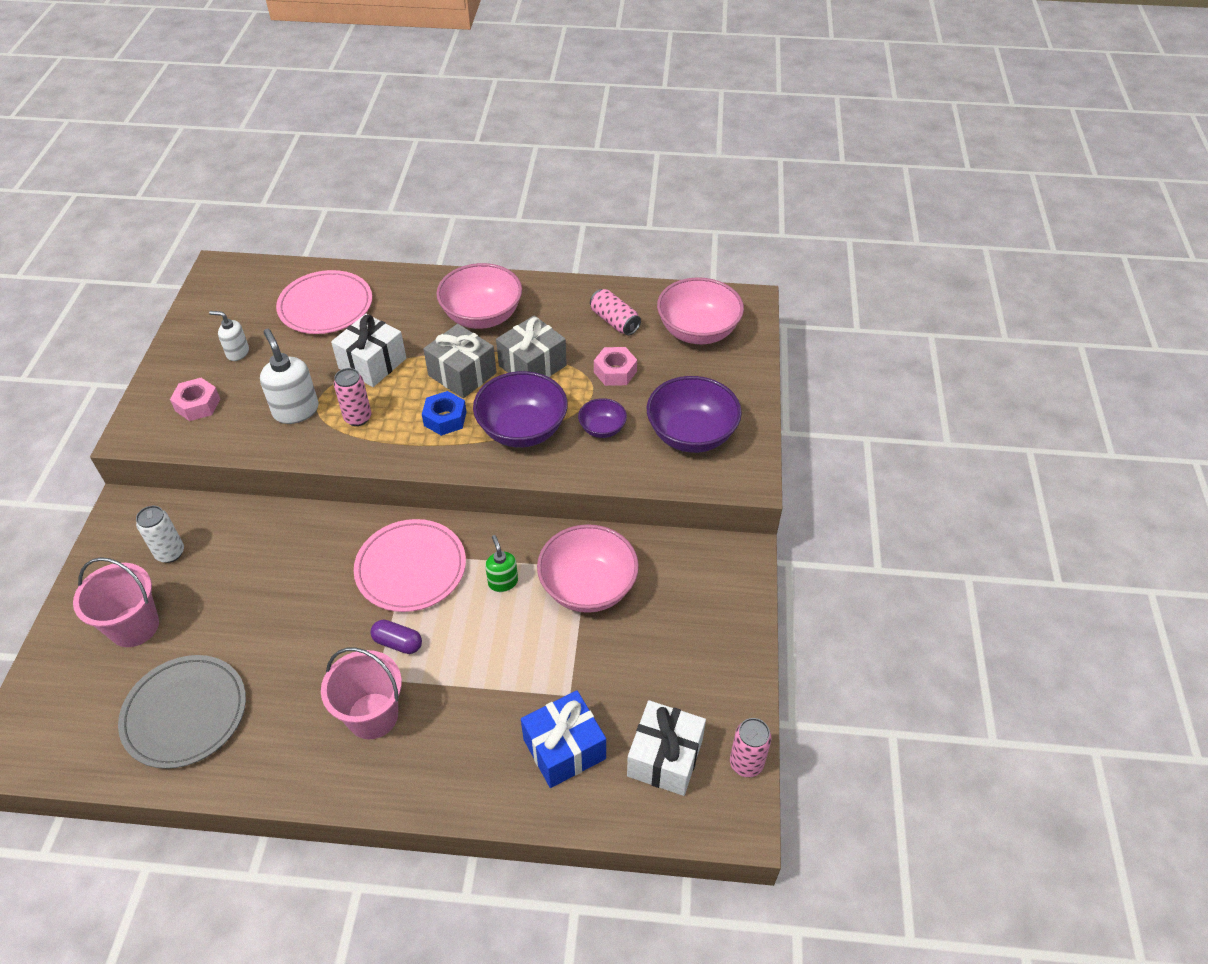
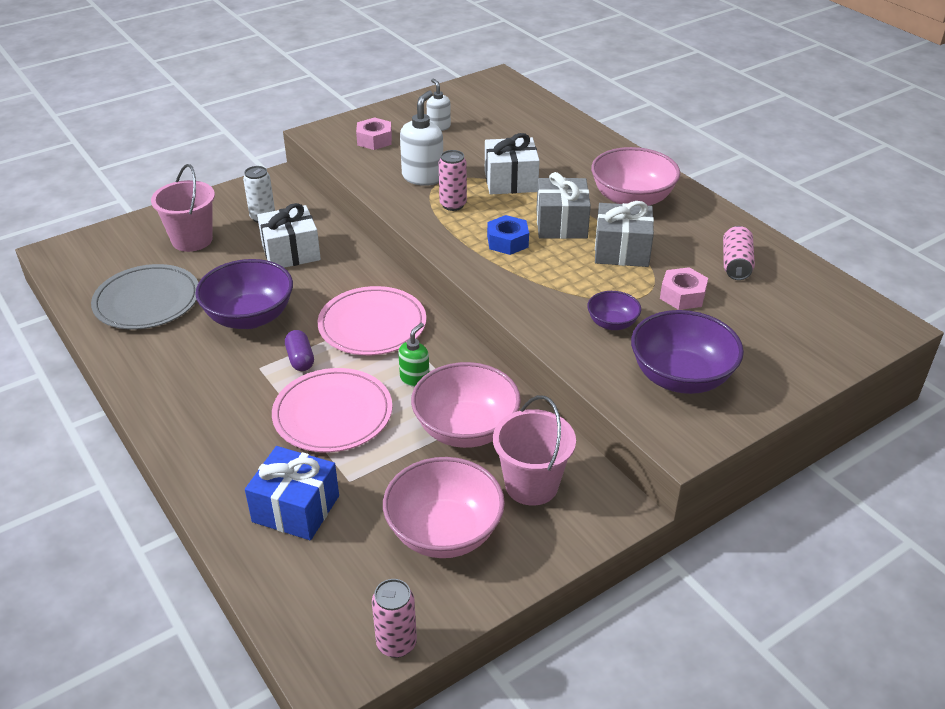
camera: 50 degrees right, 10 degrees down
pink plate [276,270,372,334] -> pink plate moved to [272,368,392,452]
pink bucket [321,647,402,739] -> pink bucket moved to [493,395,576,506]
purple bowl [473,371,568,448] -> purple bowl moved to [195,259,293,329]
white gift [627,700,706,796] -> white gift moved to [257,203,321,268]
pink bowl [657,277,744,344] -> pink bowl moved to [383,457,505,558]

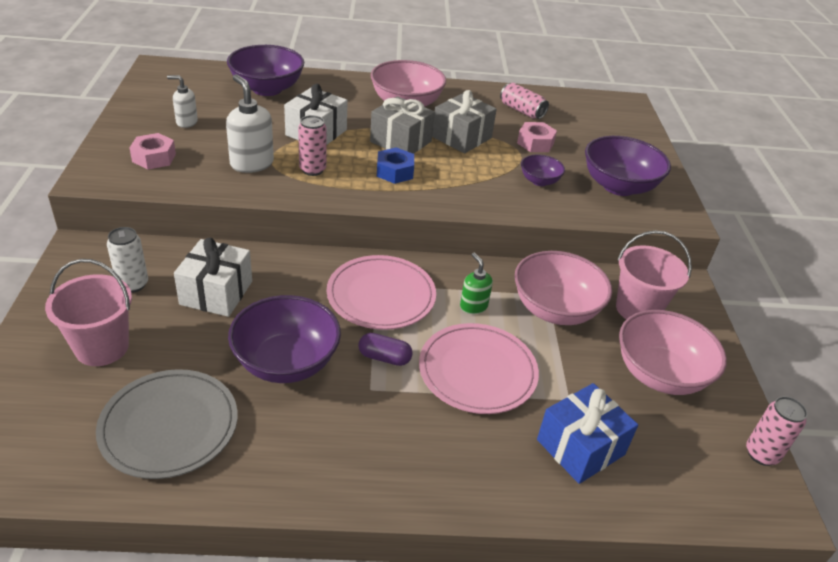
camera: 60 degrees left, 0 degrees up
none -> purple bowl [227,45,304,96]

